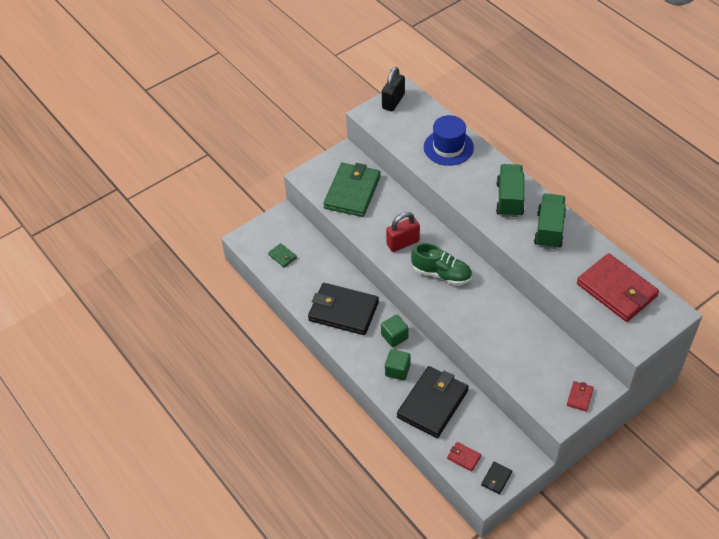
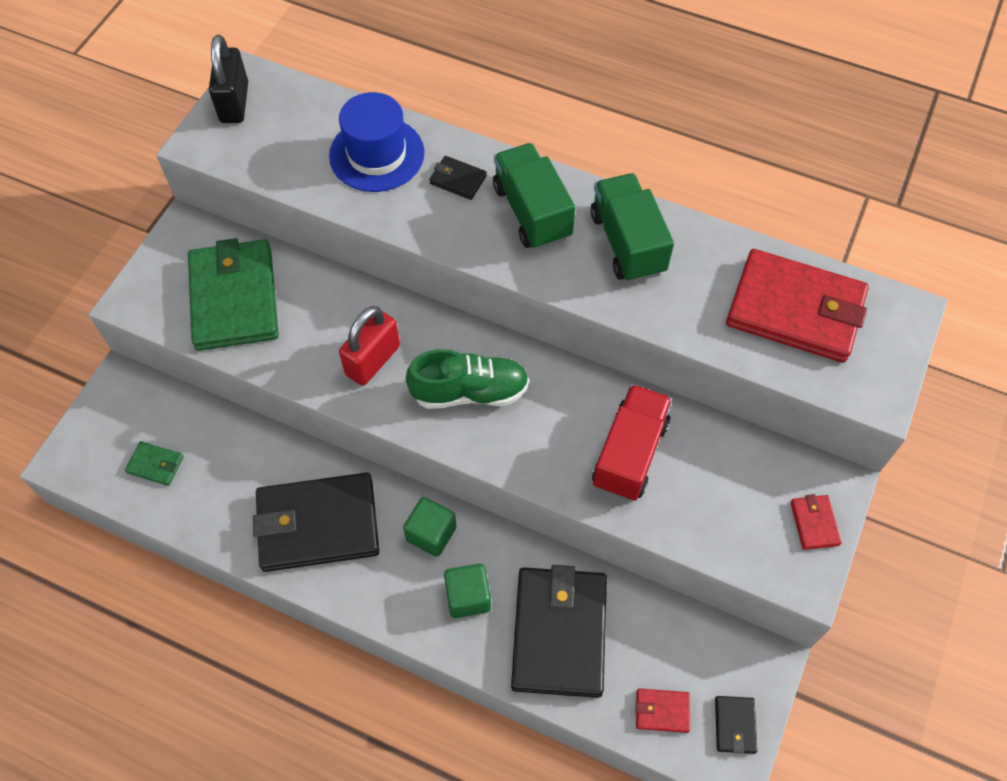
camera: 30 degrees left, 10 degrees up
none -> black wallet [429,156,487,200]
none -> red truck [592,384,672,501]

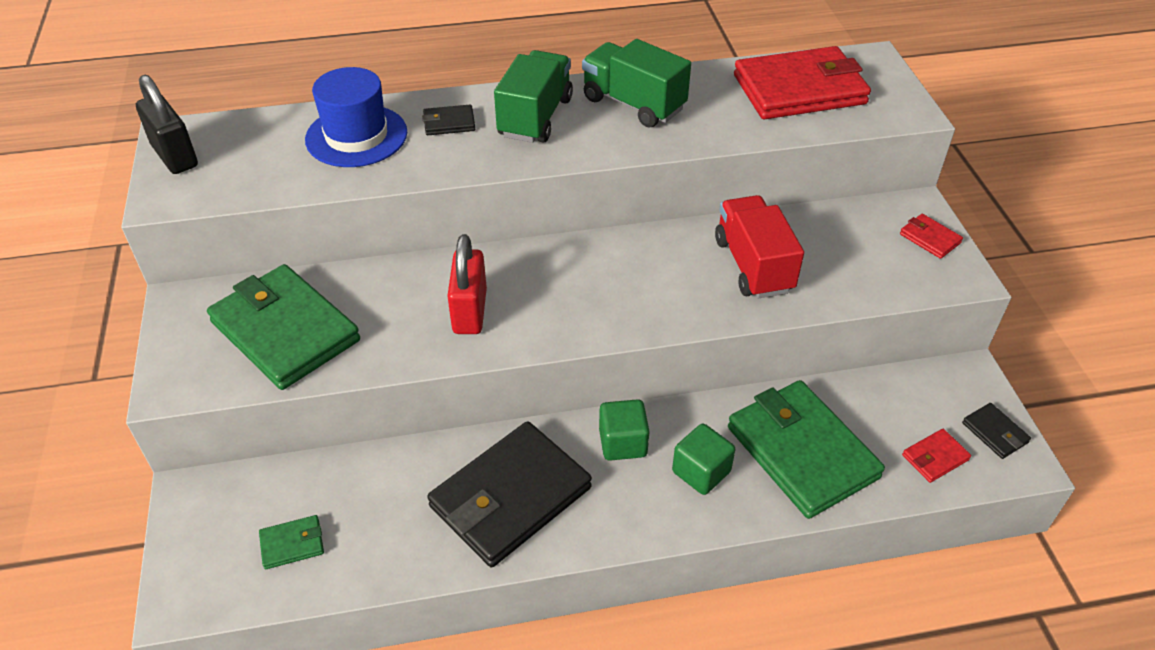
camera: 35 degrees left, 15 degrees down
green shoe [406,349,529,409] -> none
green truck [493,143,575,250] -> green truck turned 75 degrees clockwise [494,50,573,143]
black wallet [511,565,607,698] -> green wallet [728,380,885,519]

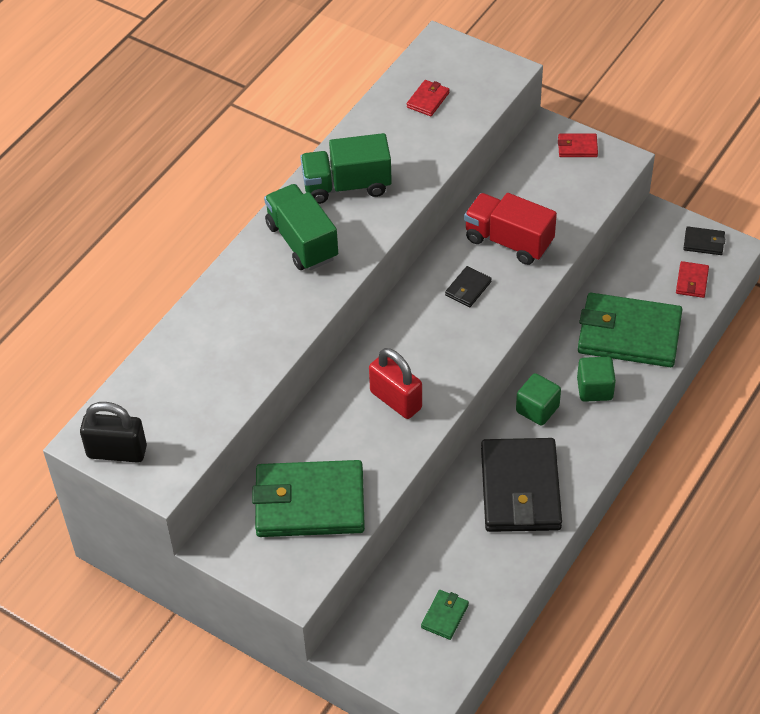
camera: 45 degrees left, 5 degrees up
blue hat [305,67,407,167] -> none
black wallet [422,105,475,135] -> black wallet moved to [445,266,492,307]
red wallet [734,46,871,119] -> red wallet [407,80,450,116], size x0.42

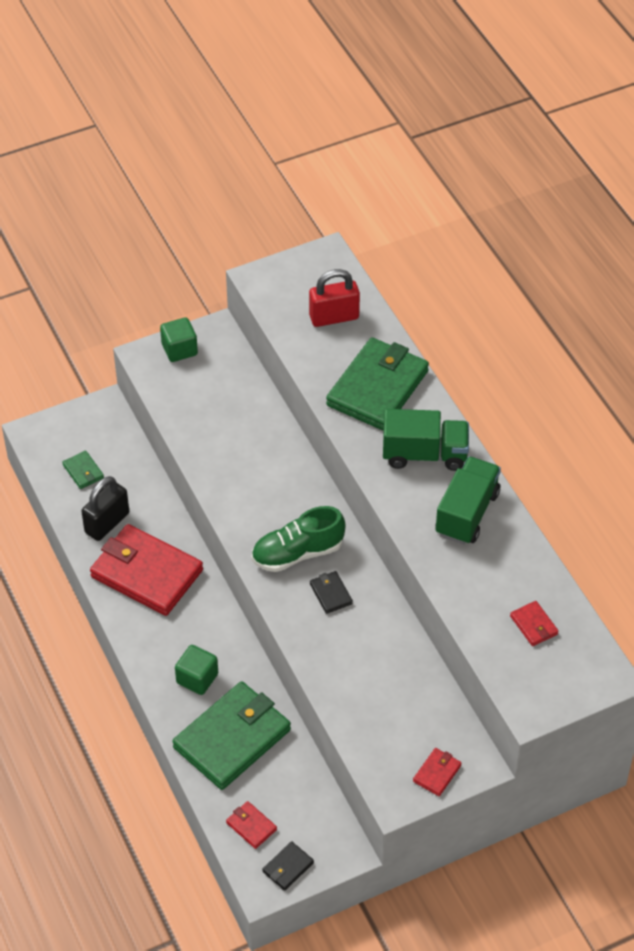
camera: 120 degrees right, 0 degrees up
black padlock [80,402,147,463] -> black padlock moved to [81,476,129,541]
green wallet [252,460,365,537] -> green wallet moved to [326,338,429,431]
red padlock [369,348,422,419] -> red padlock moved to [309,269,360,327]
red truck [464,193,557,265] -> none
black wallet [481,438,562,532] -> red wallet [90,524,203,616]
green cube [516,373,561,426] -> green cube moved to [160,317,198,362]
none -> green shoe [252,506,346,572]

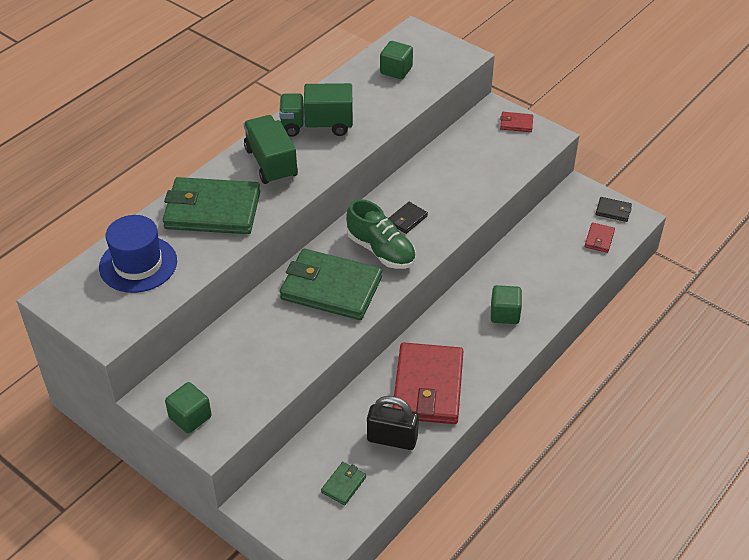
camera: 115 degrees left, 5 degrees down
green wallet [172,681,291,790] -> green wallet moved to [280,249,382,320]
red padlock [309,269,360,327] -> blue hat [99,215,177,293]
red wallet [510,601,559,646] -> green cube [380,41,413,79]

